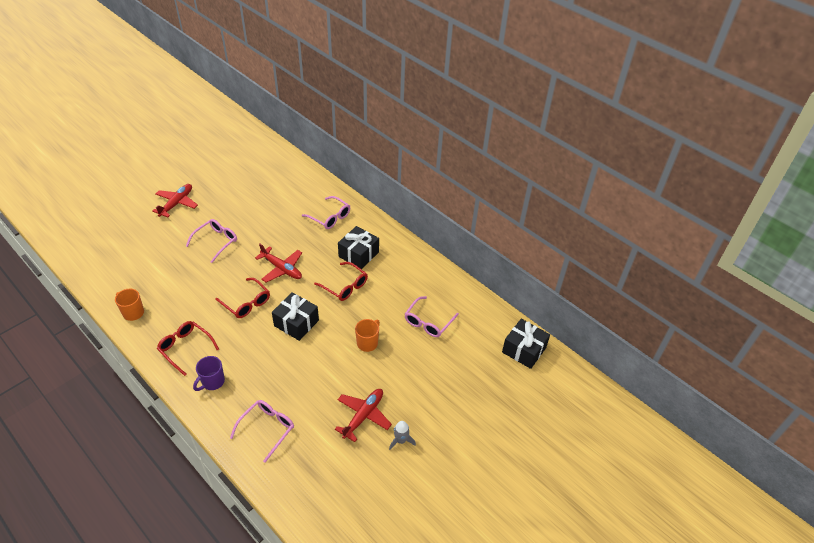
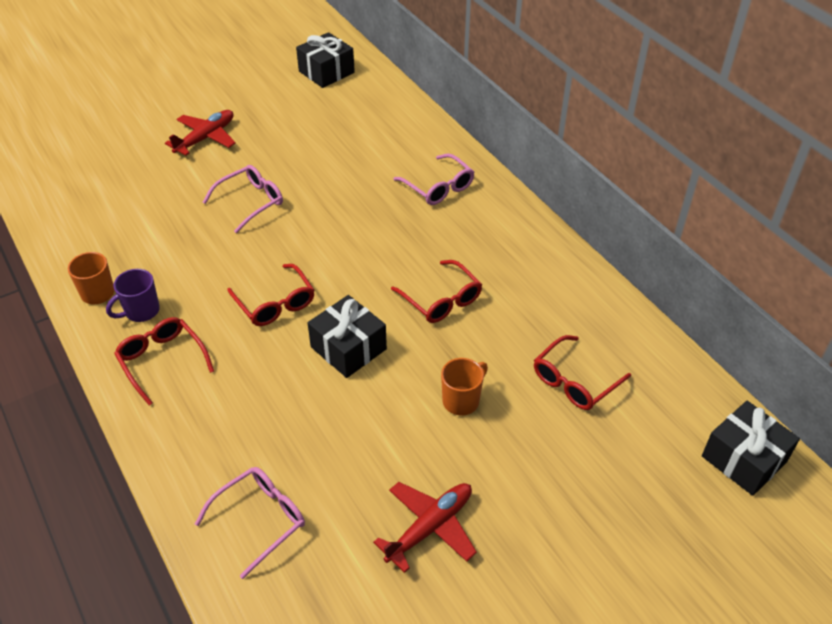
camera: 15 degrees right, 0 degrees up
purple mug [193,356,225,391] -> purple mug moved to [106,269,160,322]
red plane [255,244,302,282] -> none
black gift [338,226,379,269] -> black gift moved to [296,32,355,88]
grey rocket [389,421,416,450] -> none
pink glasses [405,296,459,337] -> red glasses [534,335,631,410]

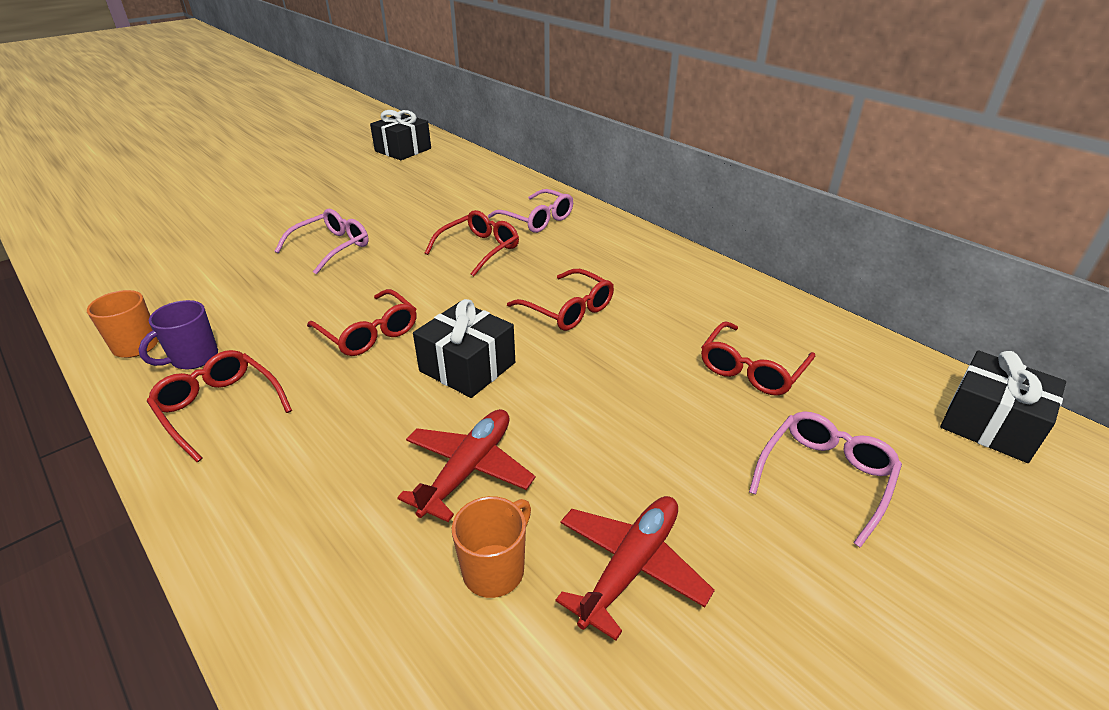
camera: 10 degrees left, 10 degrees down
red plane [165,110,236,156] -> red plane moved to [397,409,535,522]
pink glasses [195,467,305,579] -> pink glasses moved to [749,411,902,548]
orange mug [441,358,488,415] -> orange mug moved to [452,496,531,598]
none -> red glasses [425,210,519,277]

